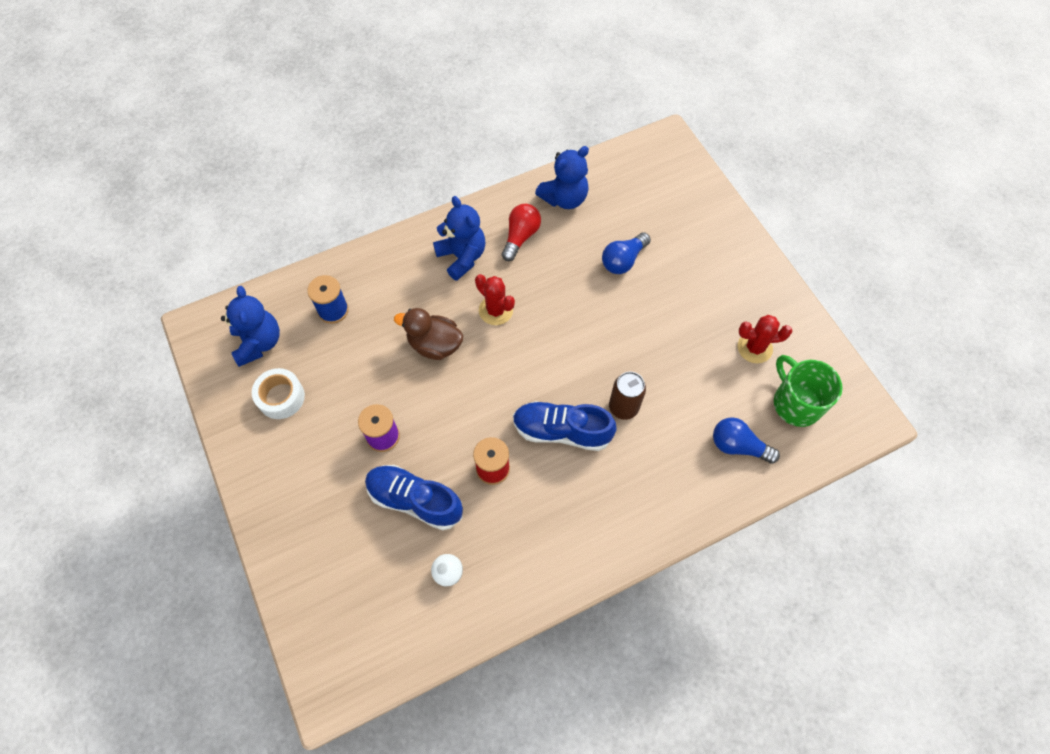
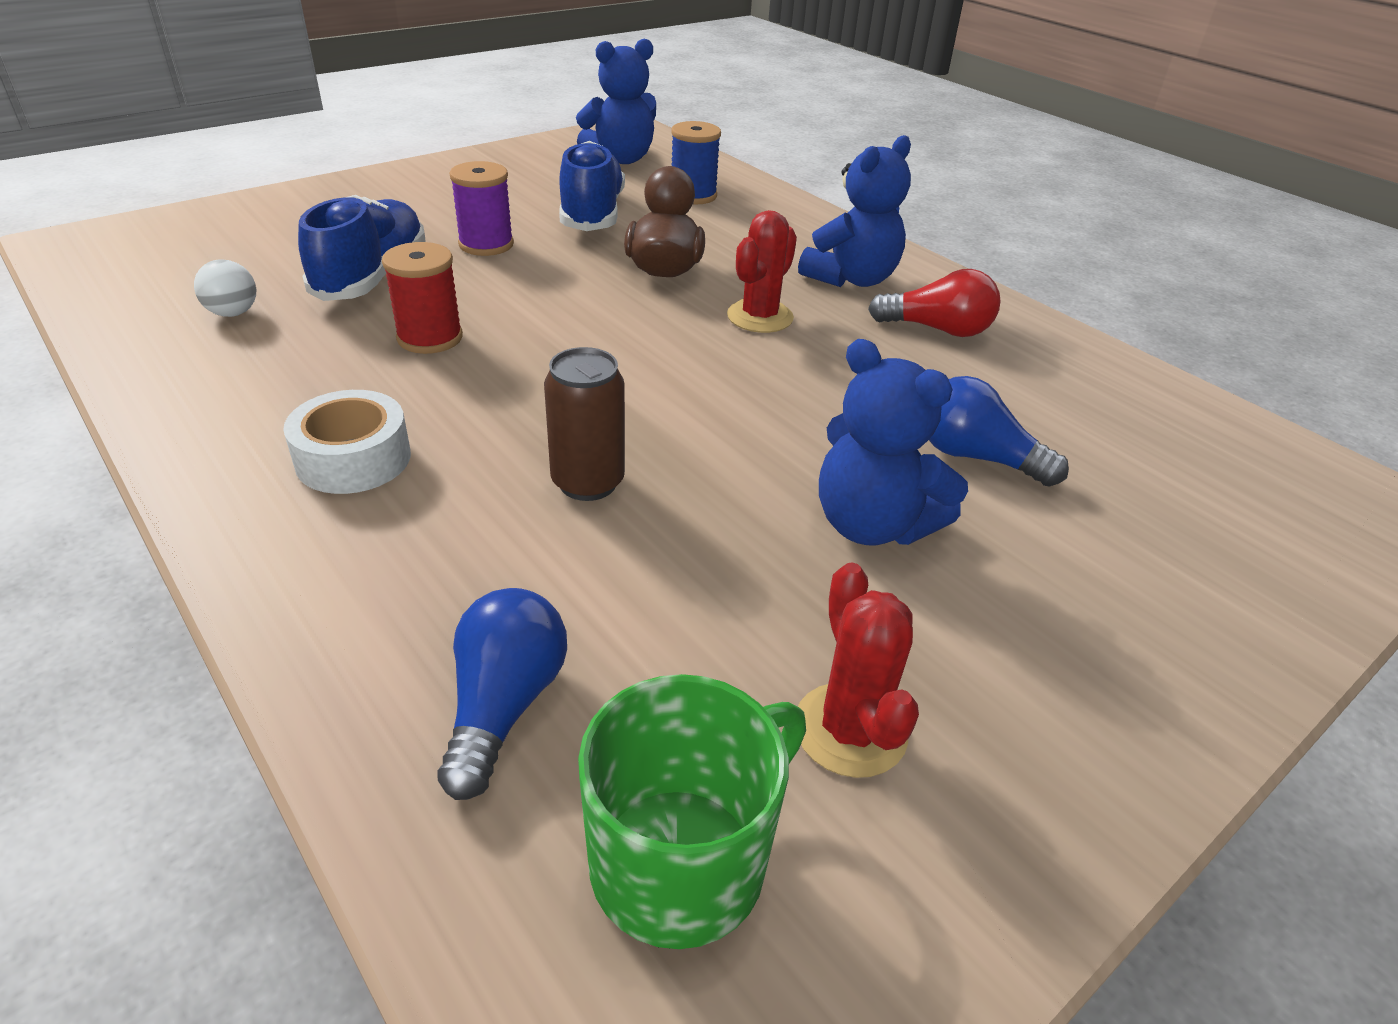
camera: 75 degrees right, 25 degrees down
white tape [252,368,305,419] -> white tape moved to [283,390,411,494]
blue shoe [513,401,617,451] -> blue shoe moved to [559,141,625,231]
blue teddy bear [535,146,589,209] -> blue teddy bear moved to [819,339,968,546]

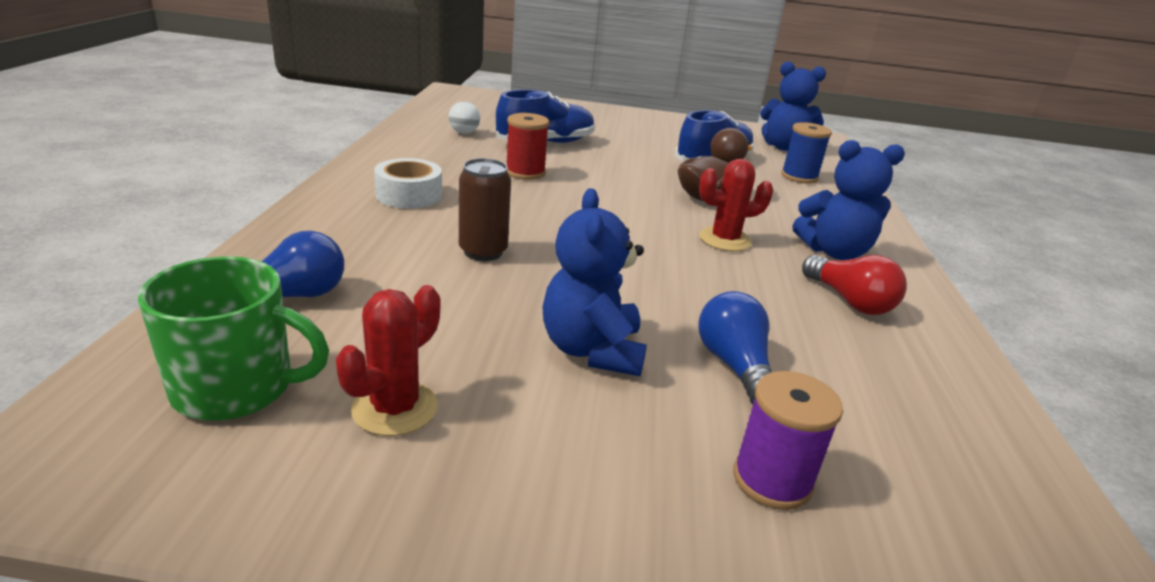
camera: 45 degrees right, 10 degrees down
purple spool [449,161,514,256] -> purple spool moved to [733,371,843,510]

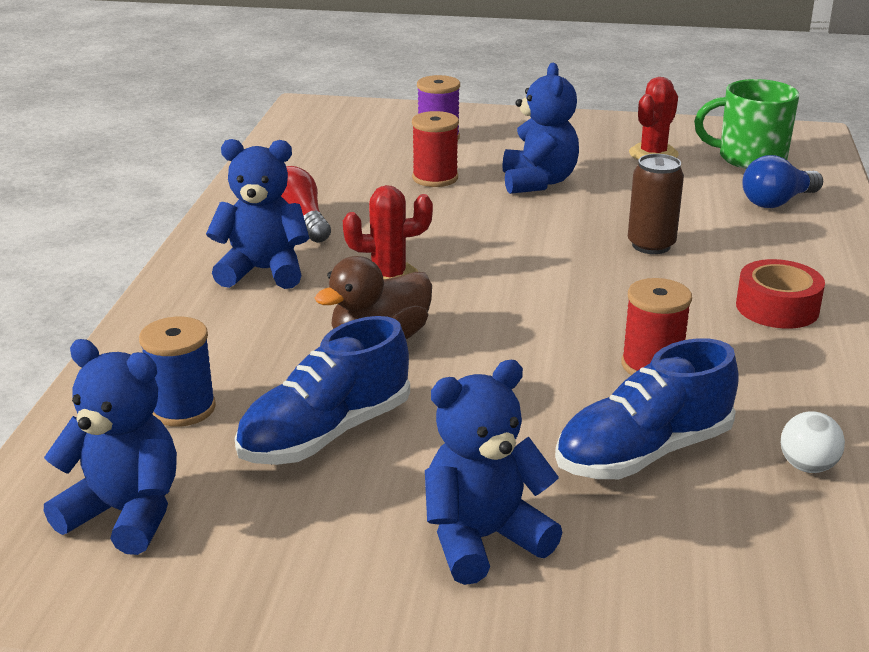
camera: 175 degrees left, 0 degrees up
white tape [374,158,442,209] -> red tape [736,259,825,329]
blue light bulb [698,291,772,405] -> red spool [412,111,459,187]
none -> blue teddy bear [425,360,563,585]

